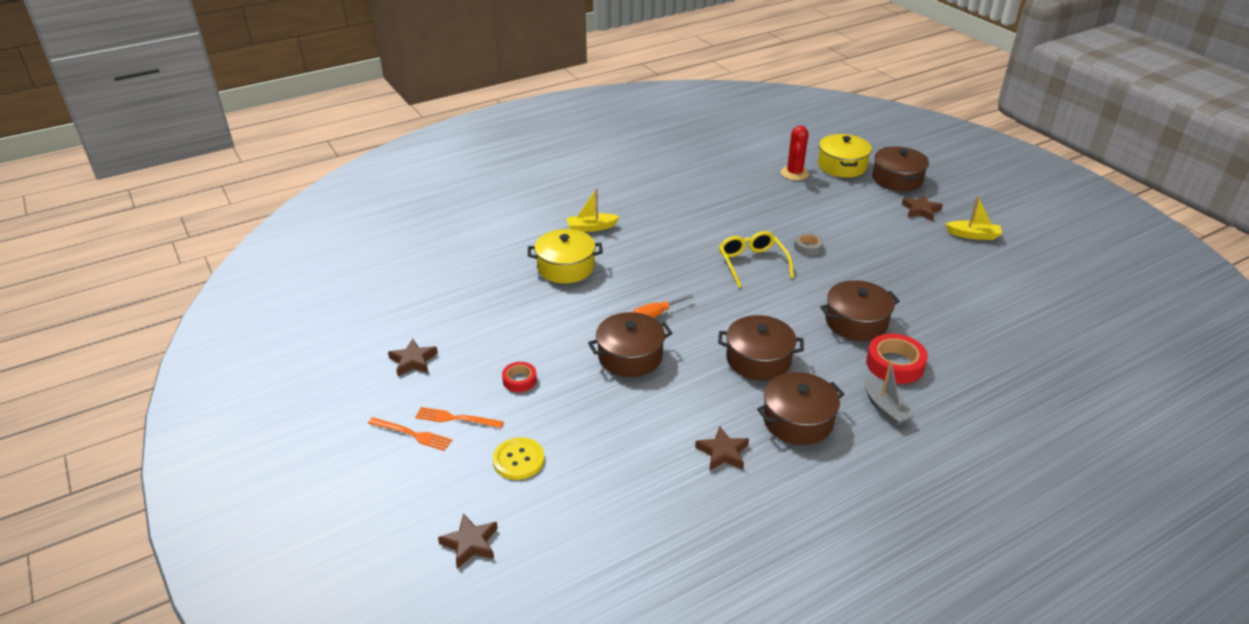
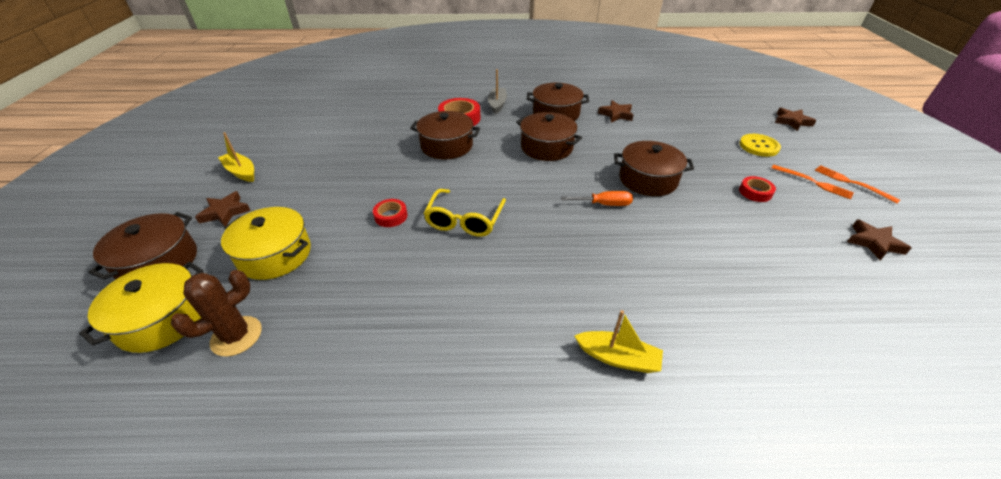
camera: 150 degrees left, 5 degrees up
yellow pot [528,229,603,283] -> yellow pot moved to [221,207,311,280]
red cactus [781,126,809,180] -> brown cactus [171,270,262,357]
grey tape [794,233,824,256] -> red tape [373,199,407,227]

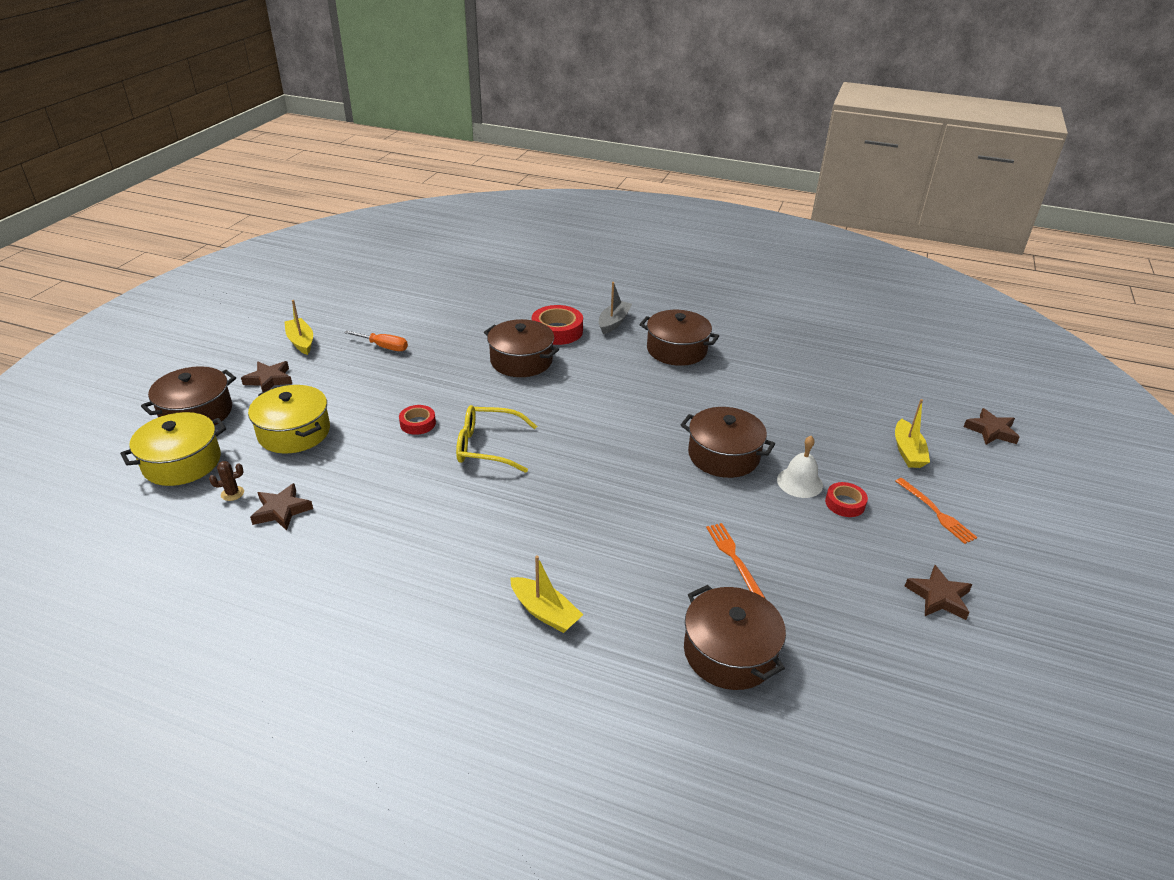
camera: 20 degrees right, 5 degrees down
brown cactus [171,270,262,357] -> brown cactus [209,461,244,501], size x0.50
yellow glasses [423,189,506,237] -> yellow glasses turned 60 degrees clockwise [456,405,537,473]
brown pot [516,112,582,161] -> brown pot moved to [684,585,786,690]
orange screwdriver [561,191,633,206] -> orange screwdriver moved to [344,330,408,351]
brown star [598,100,633,123] -> brown star moved to [250,483,313,531]
yellow button [739,134,781,157] -> yellow boat [895,399,930,468]
orange fork [815,165,900,203] -> orange fork moved to [706,523,765,598]
none -> white bell [777,436,823,498]

